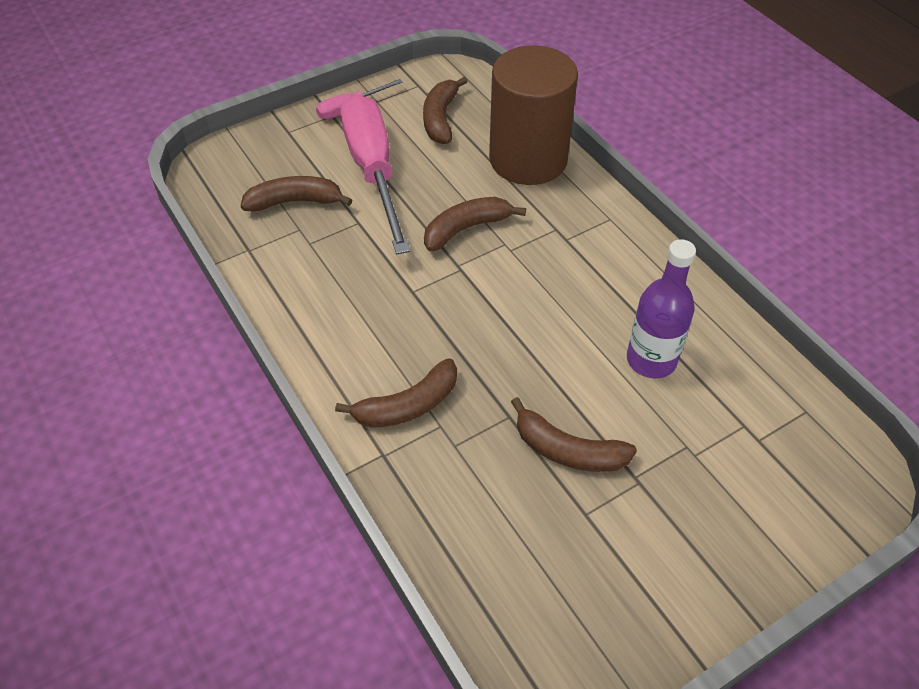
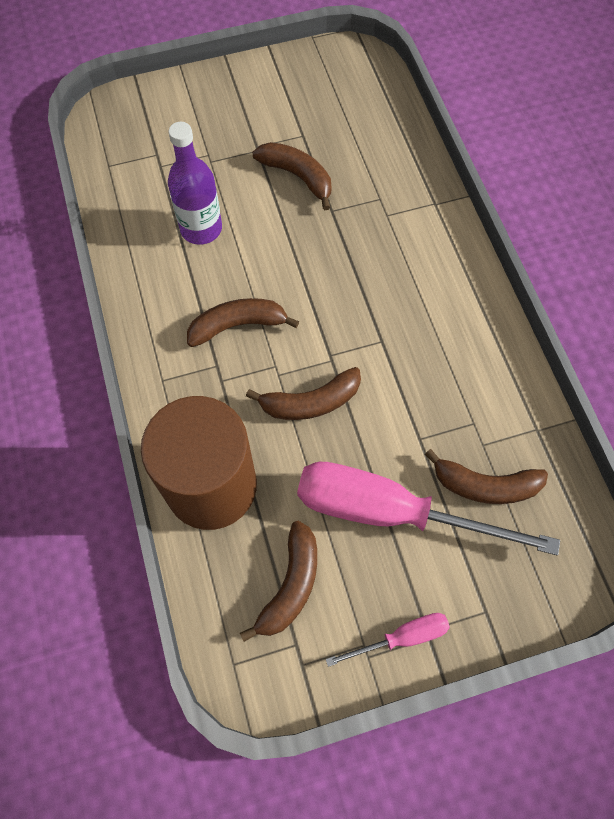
camera: 165 degrees left, 15 degrees up
brown banana [335,358,457,428] -> brown banana moved to [187,298,299,347]
pink screwdriver [340,94,410,254] -> pink screwdriver turned 105 degrees clockwise [297,462,560,556]

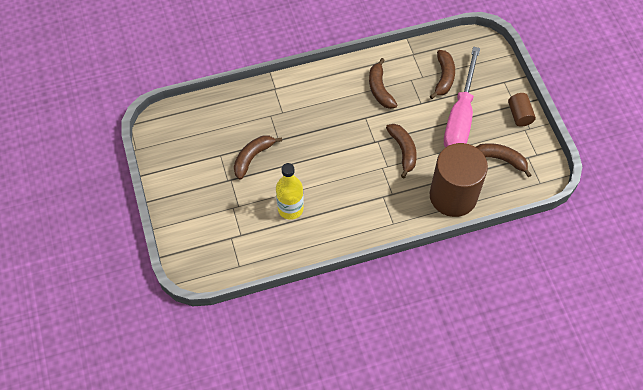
camera: 90 degrees left, 5 degrees down
purple bottle [168,122,222,245] -> yellow bottle [276,163,304,220]
brown banana [187,298,299,347] -> brown banana moved to [369,58,397,109]
pink screwdriver [326,613,450,667] -> brown cylinder [508,93,536,127]

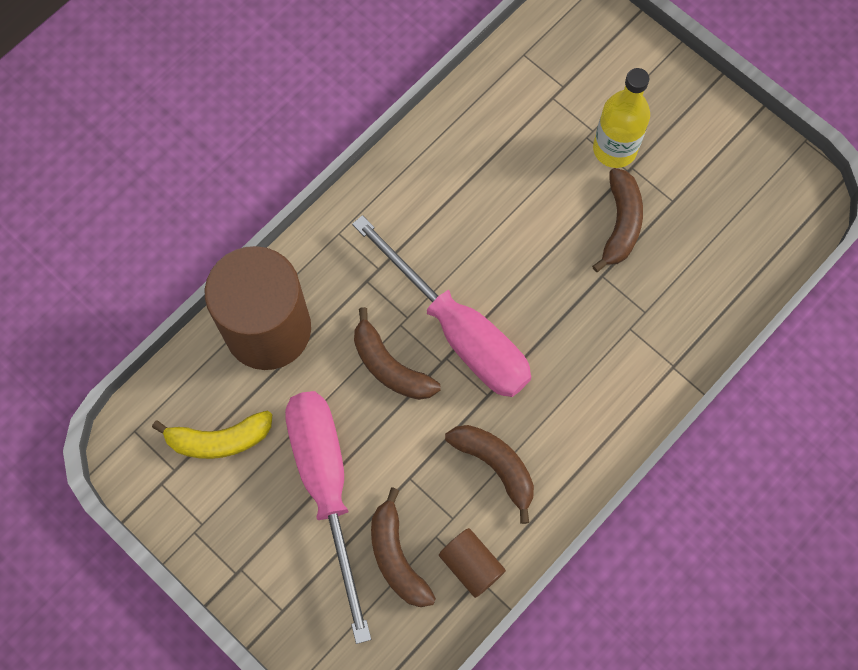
camera: 150 degrees right, 10 degrees up
yellow bottle [276,163,304,220] -> yellow bottle moved to [593,68,650,168]
brown banana [476,143,531,177] -> yellow banana [152,411,272,459]
brown cylinder [508,93,536,127] -> brown cylinder moved to [439,528,506,598]
none -> pink screwdriver [352,215,531,397]

